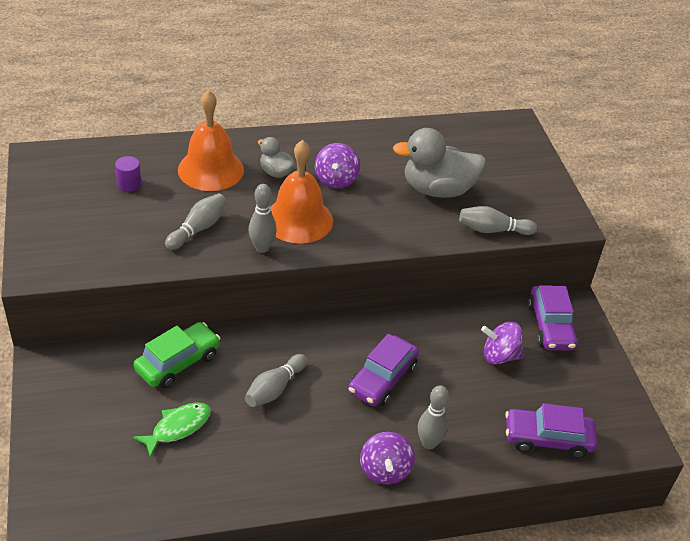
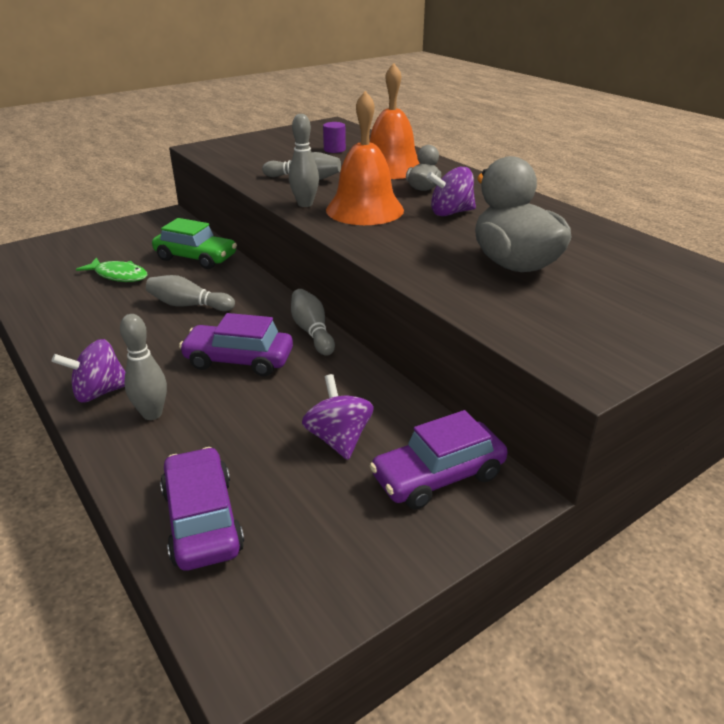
camera: 70 degrees right, 10 degrees down
grey bowling pin [459,206,537,235] -> grey bowling pin moved to [291,289,335,356]

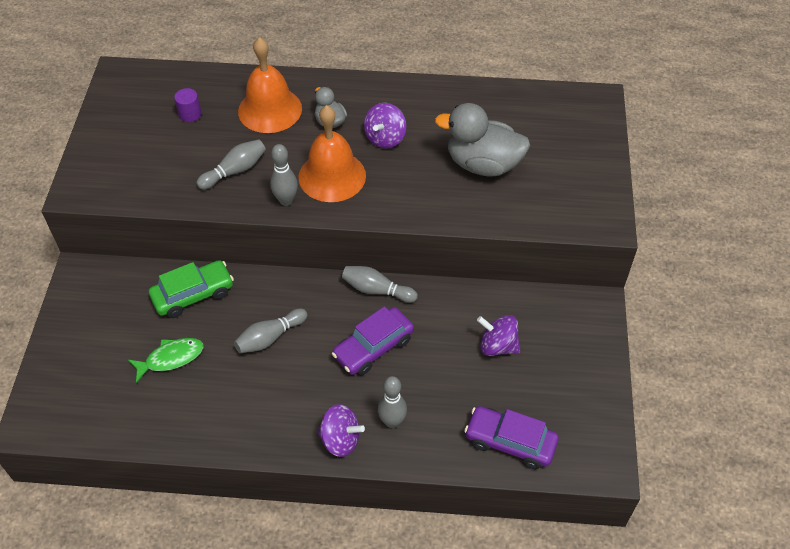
camera: 50 degrees left, 20 degrees up
purple spinning top [52,339,125,403] -> purple spinning top turned 90 degrees counterclockwise [317,404,365,457]
purple car [369,410,508,509] -> none

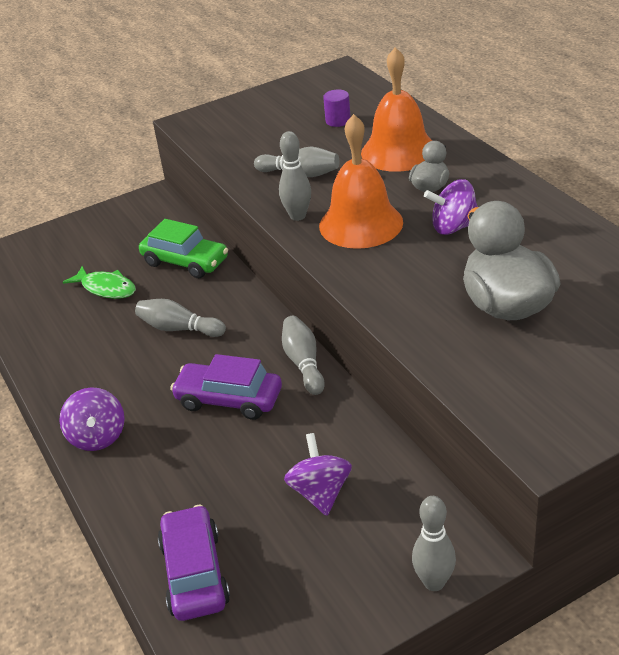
camera: 60 degrees right, 15 degrees down
grey bowling pin [378,376,407,428] -> grey bowling pin moved to [412,496,456,591]

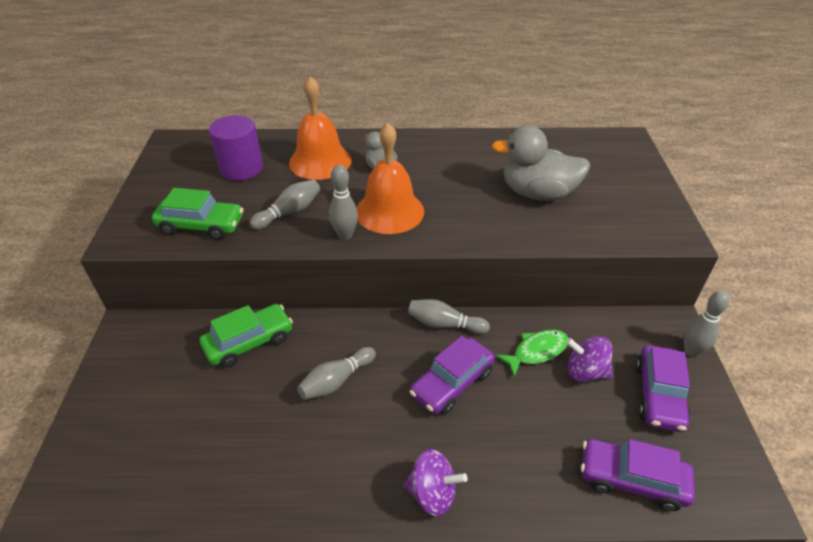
camera: 65 degrees left, 5 degrees up
green fish [63,266,136,299] -> green fish moved to [496,330,568,377]
purple cylinder [323,89,351,127] -> purple cylinder [209,115,263,181], size x1.93
purple spinning top [424,179,478,235] -> none
none -> green car [152,188,243,240]
none -> purple car [636,345,691,432]

